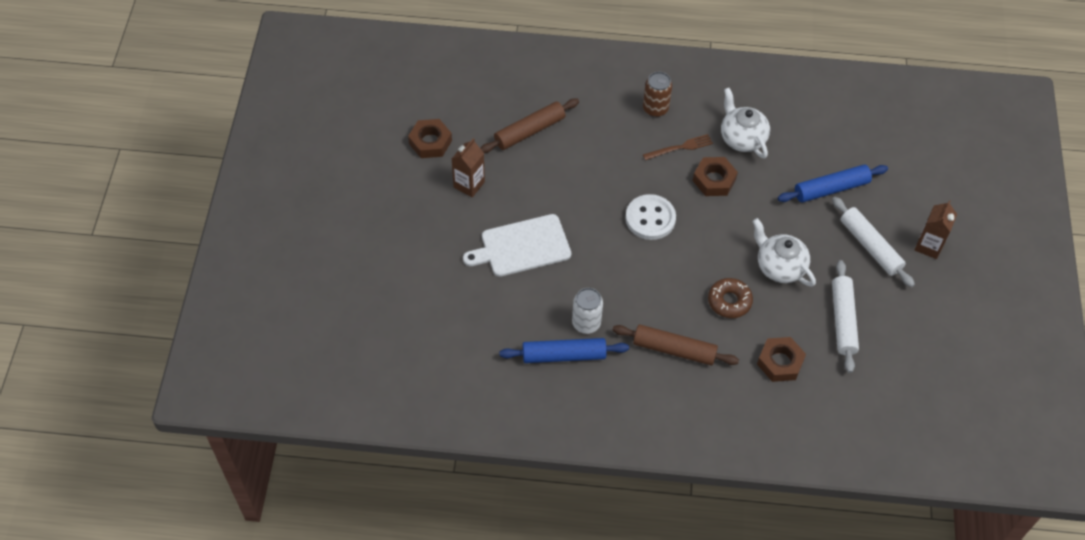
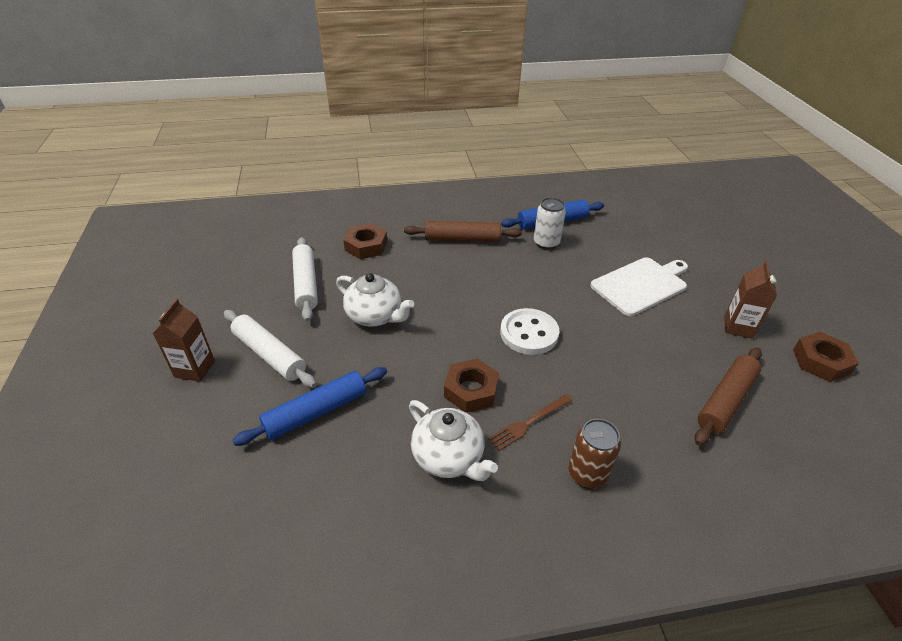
camera: 165 degrees right, 15 degrees down
brown donut [708,278,753,318] -> none

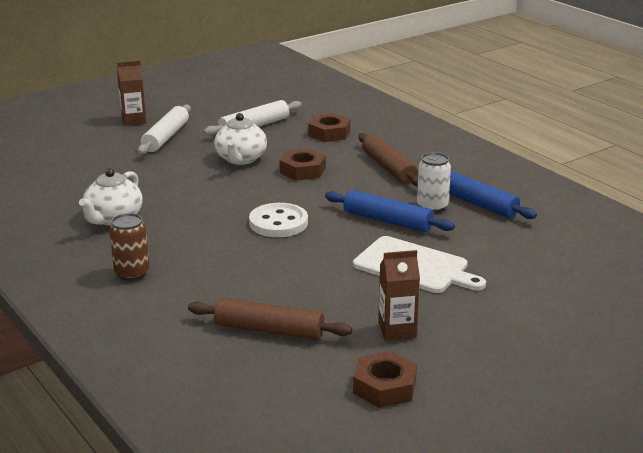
camera: 65 degrees right, 15 degrees down
blue rolling pin [233,367,387,446] -> blue rolling pin moved to [325,190,455,232]
brown nut [444,359,499,413] -> brown nut moved to [279,148,326,181]
brown fork [488,394,572,451] -> none

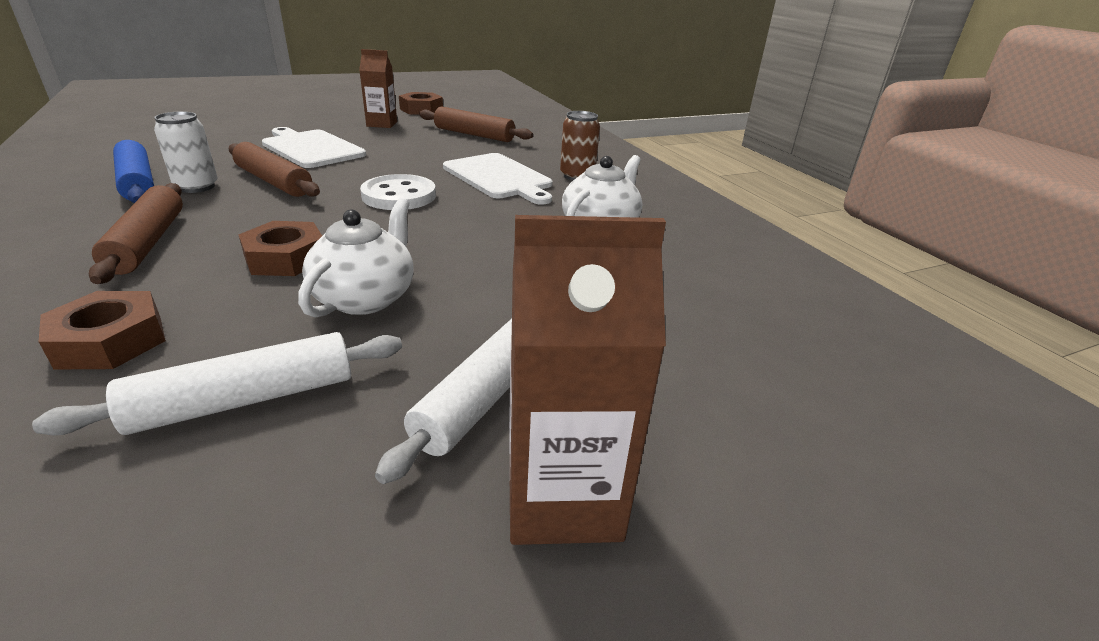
camera: 170 degrees left, 5 degrees up
brown carton [117,61,146,126] -> brown carton [509,215,666,545], size x1.52
blue rolling pin [325,190,455,232] -> brown rolling pin [229,142,320,197]
none -> white cutting board [443,153,553,205]

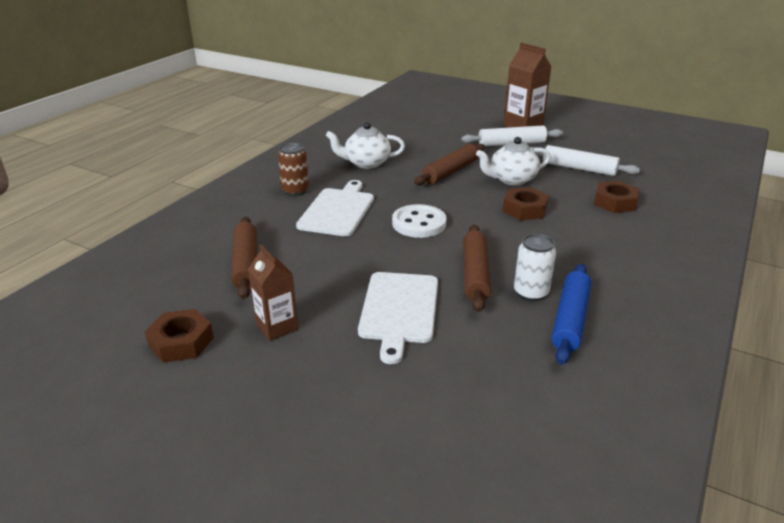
camera: 125 degrees left, 0 degrees up
brown rolling pin [89,183,183,284] -> brown rolling pin moved to [414,144,485,185]

